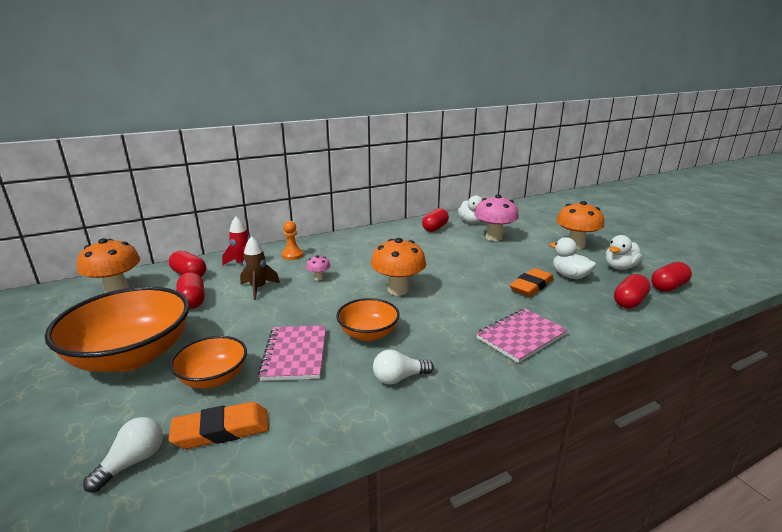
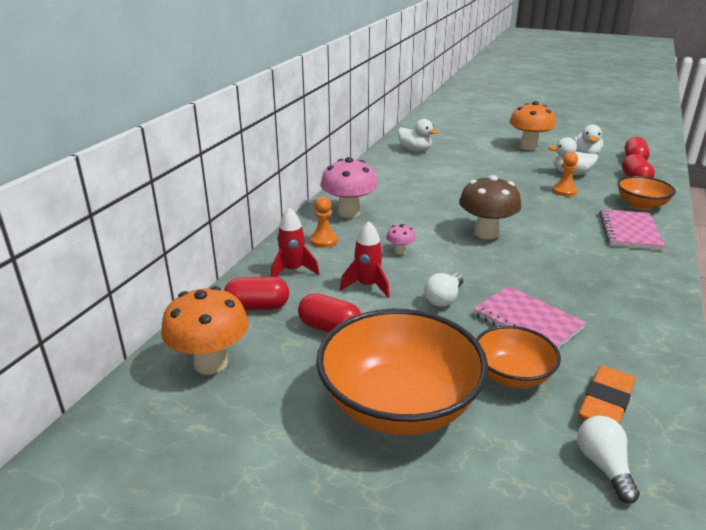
camera: 40 degrees left, 5 degrees up
brown rocket [240,236,280,300] -> red rocket [340,221,390,298]
orange bowl [336,298,400,341] -> orange bowl moved to [617,176,676,210]
orange mushroom [371,238,426,296] -> brown mushroom [459,175,521,239]
white light bulb [373,350,434,385] -> white light bulb moved to [424,273,463,307]
red capsule [422,208,449,232] -> none
pink mushroom [474,194,519,241] -> pink mushroom moved to [320,157,378,218]
orange eraser [510,268,554,297] -> orange pawn [552,152,578,196]

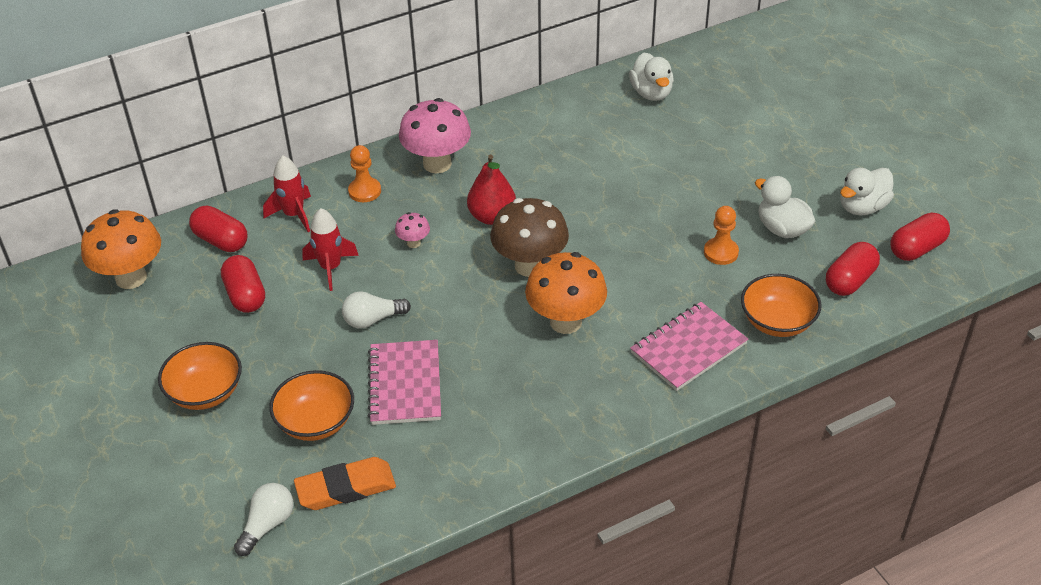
camera: 40 degrees right, 15 degrees up
orange bowl [316,309,488,435] -> orange bowl [158,342,242,410], size x0.54
orange mushroom [509,101,556,150] -> orange mushroom moved to [525,252,607,334]
none -> red pear [467,155,516,225]

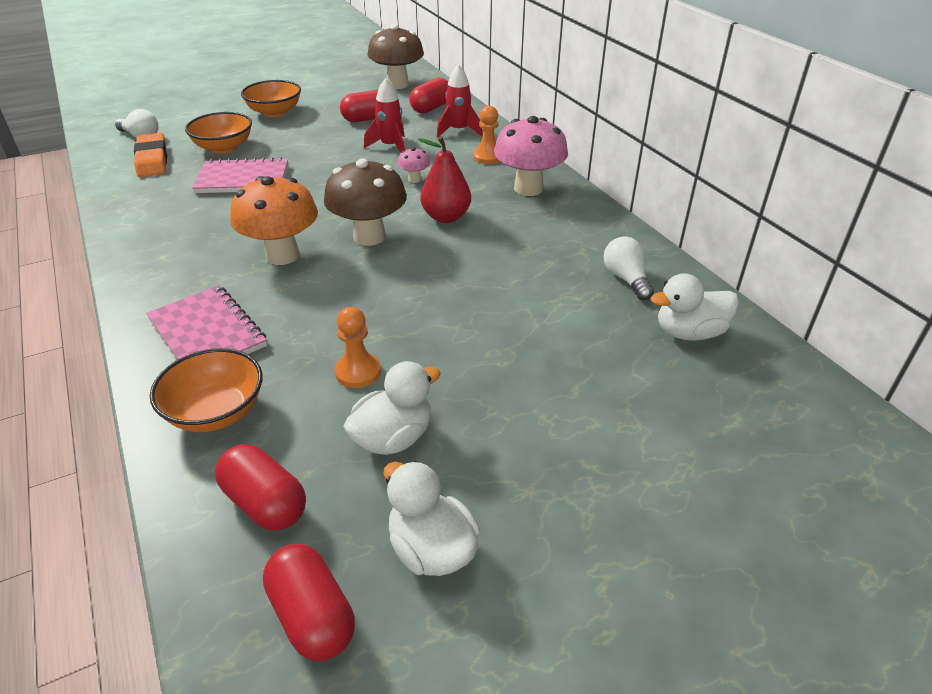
camera: 90 degrees right, 5 degrees down
orange mushroom [81,209,161,289] -> brown mushroom [368,24,424,89]
white light bulb [342,291,411,328] -> white light bulb moved to [603,236,654,300]

